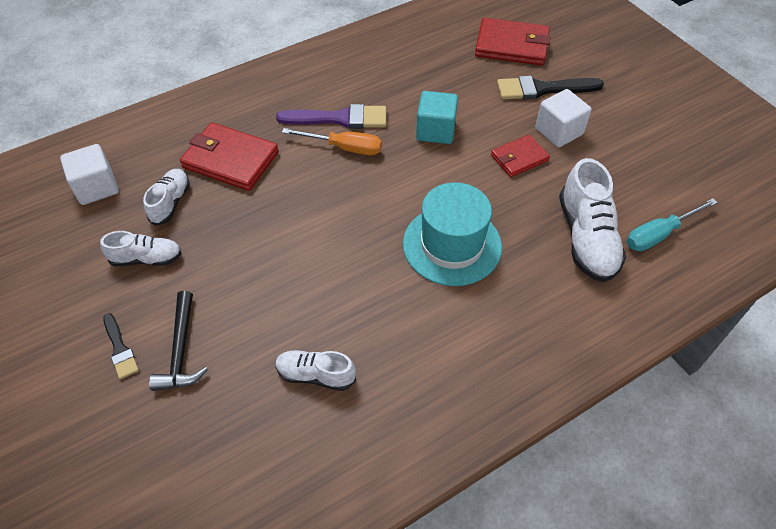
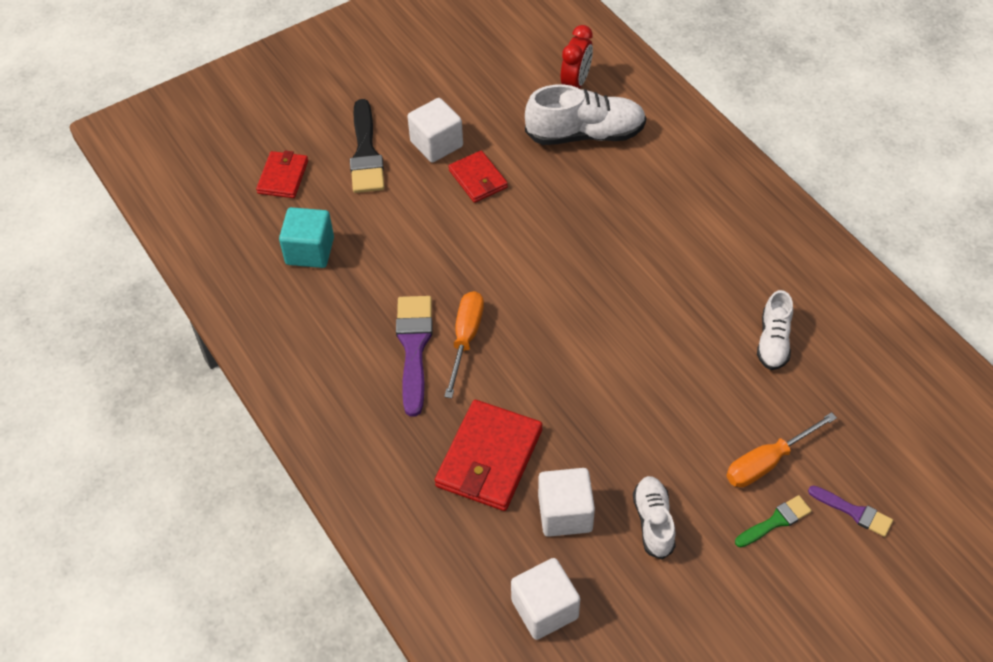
camera: 90 degrees left, 0 degrees up
black brush [103,313,139,379] -> green brush [735,495,812,548]
white shoe [143,169,190,226] -> white cube [538,468,595,537]
black hammer [149,291,208,391] -> orange screwdriver [726,412,837,487]
turquoise hat [403,182,502,286] -> none
turquoise cube [416,91,458,144] -> turquoise cube moved to [279,207,334,268]
red wallet [475,18,551,66] -> red wallet [256,151,308,198], size x0.60
turquoise screwdriver [627,198,718,251] -> red clock [561,25,593,89]
none -> purple brush [808,485,893,537]

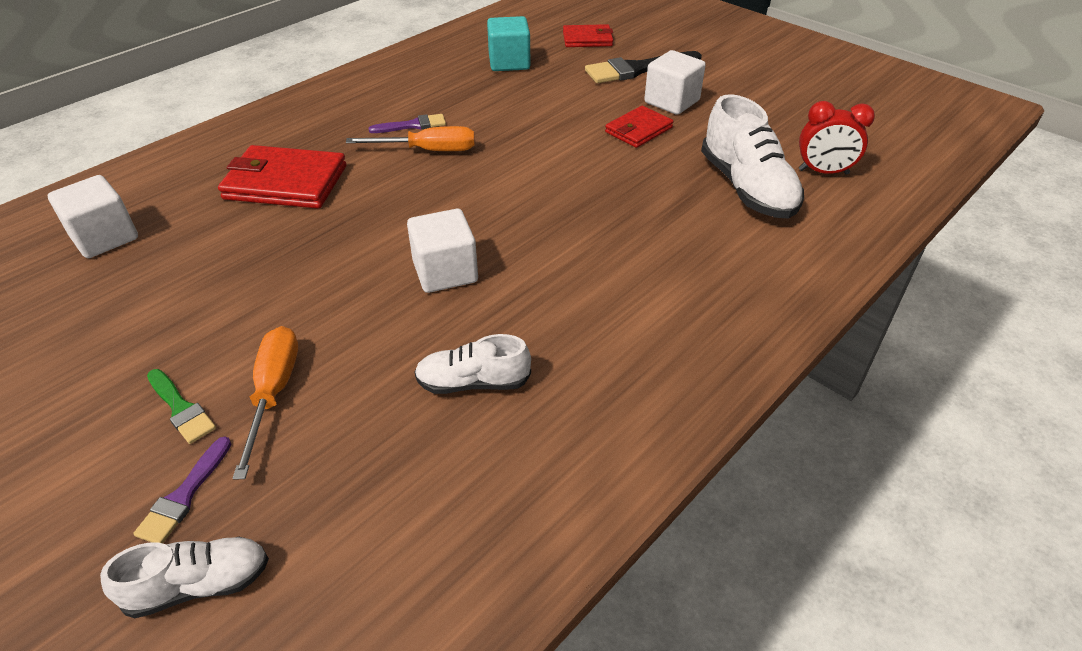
camera: 75 degrees right, 10 degrees down
purple brush [396,296,433,417] -> purple brush [369,114,446,133], size x0.56
white cube [538,468,595,537] -> white cube moved to [407,209,478,293]
white shoe [633,476,676,559] -> white shoe moved to [100,537,269,618]
orange screwdriver [726,412,837,487] -> orange screwdriver turned 45 degrees clockwise [232,326,298,479]

